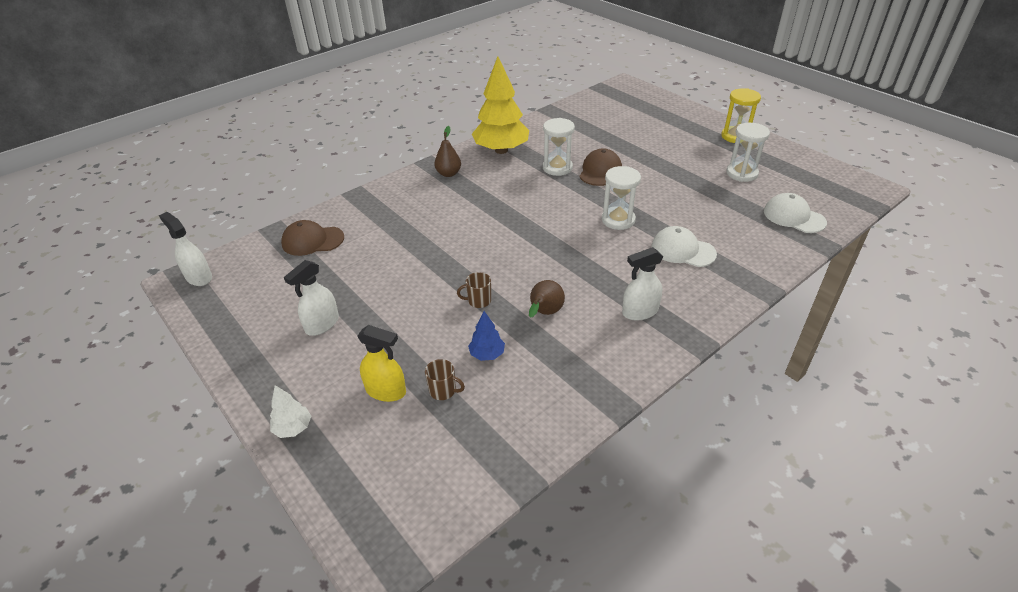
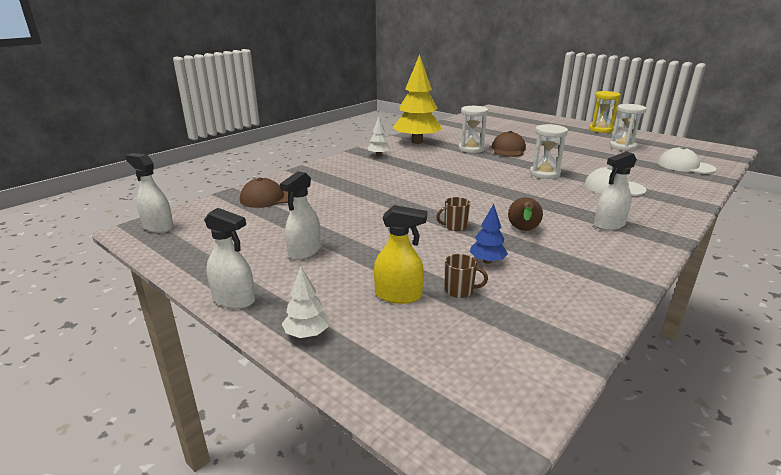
camera: 10 degrees left, 15 degrees down
brown pear [434,126,461,177] -> white tree [368,116,390,156]
none -> white spray bottle [204,208,255,309]

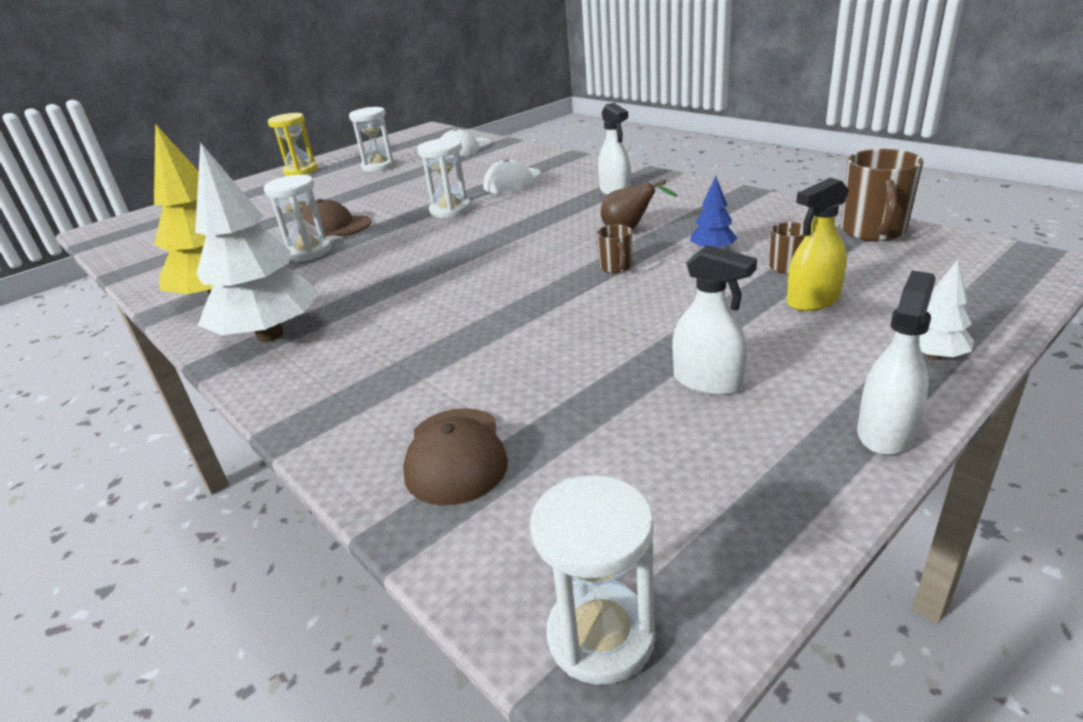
camera: 80 degrees left, 5 degrees up
white spray bottle [125,153,173,233] -> white hourglass [530,475,655,685]
white tree [368,116,390,156] -> white tree [195,142,320,342], size x2.28
yellow spray bottle [374,205,427,304] -> yellow spray bottle turned 135 degrees counterclockwise [787,178,849,311]
none -> brown mug [841,149,924,242]

